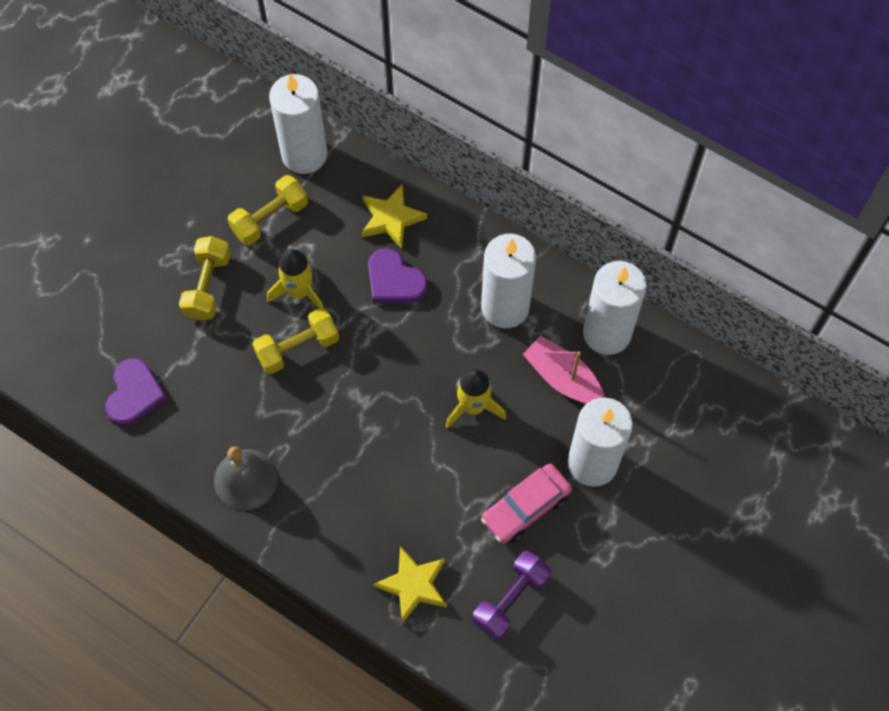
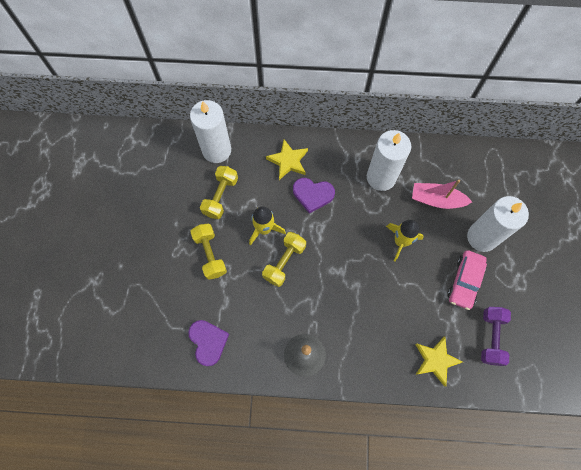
camera: 30 degrees left, 5 degrees up
white candle [583,261,647,355] -> none

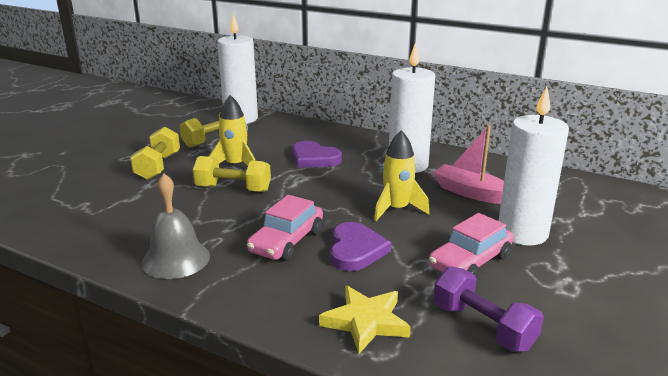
camera: 25 degrees right, 45 degrees down
purple heart [188,320,229,366] -> purple heart moved to [330,222,391,271]
yellow dumbbell [262,232,306,287] -> yellow dumbbell turned 45 degrees clockwise [193,156,271,192]
yellow star [266,139,308,180] -> none
purple dumbbell [481,307,511,366] -> purple dumbbell turned 75 degrees counterclockwise [433,266,544,352]
none -> pink car [247,195,323,261]

